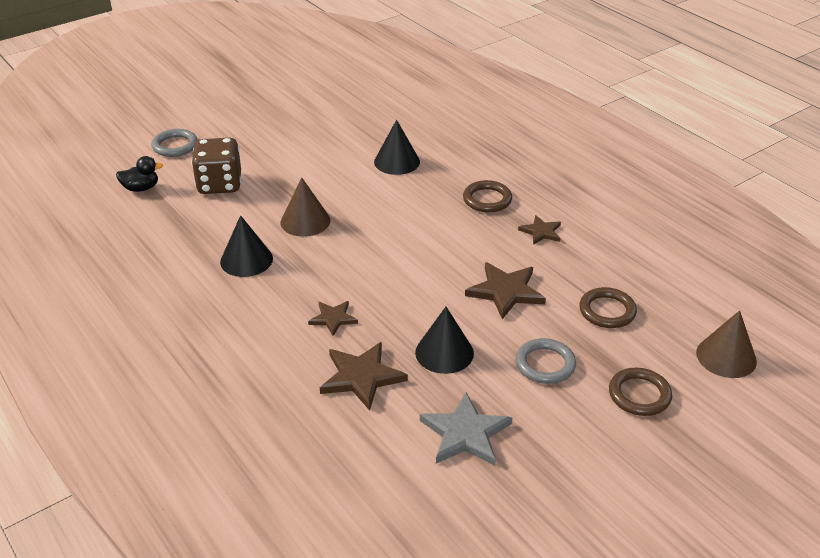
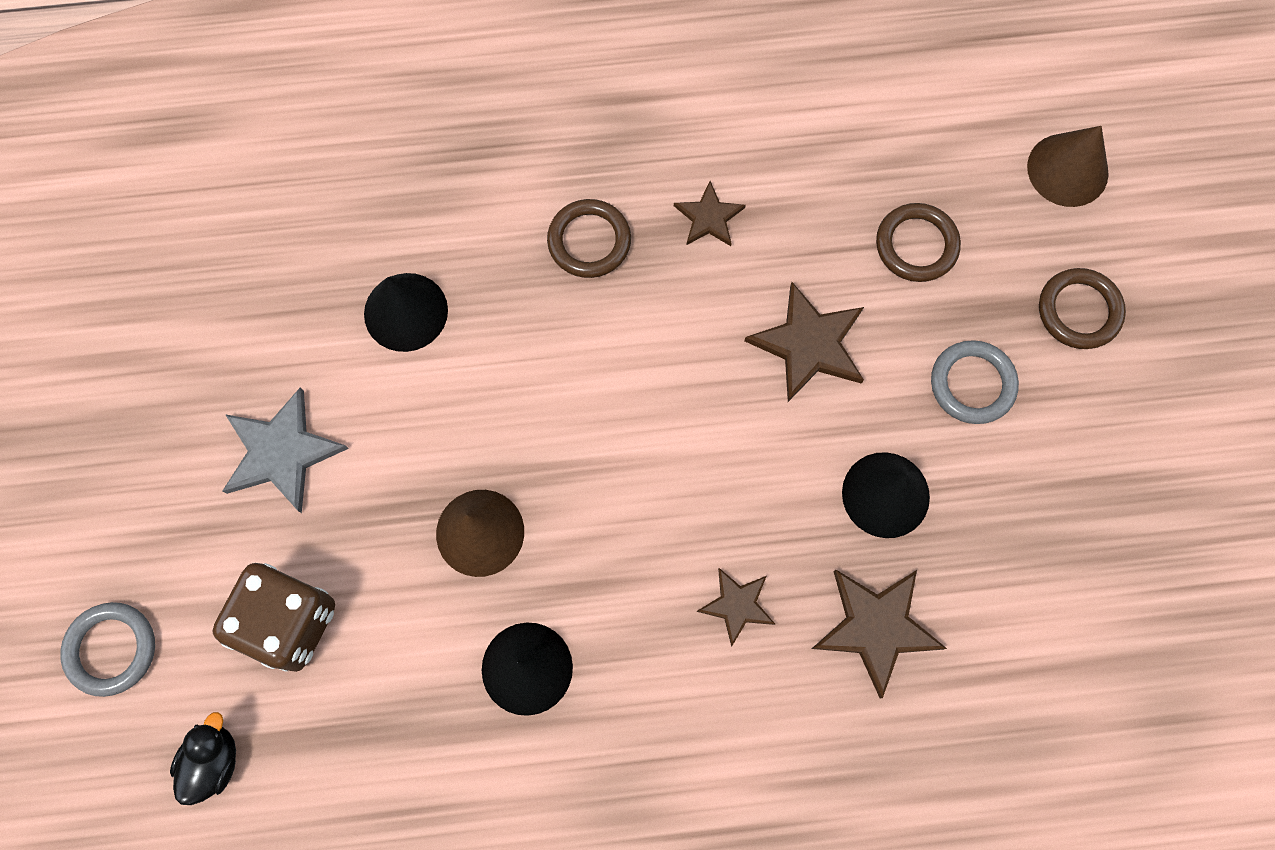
camera: 60 degrees left, 35 degrees up
grey star [420,392,512,466] -> grey star moved to [223,387,349,513]

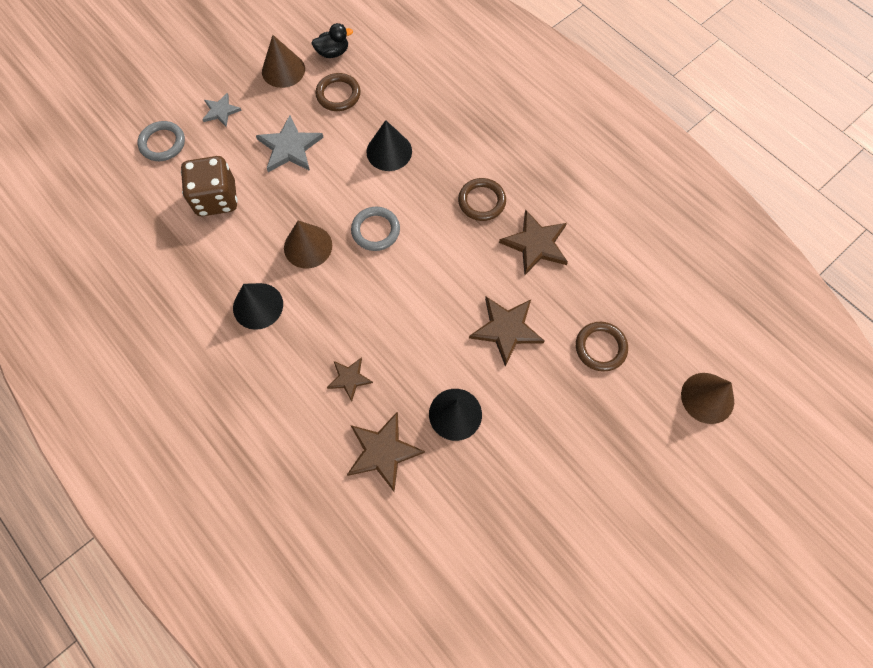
camera: 55 degrees right, 5 degrees down
black duck [170,712,236,805] -> black duck moved to [311,23,353,58]
brown star [674,181,746,246] -> brown star [499,209,568,275], size x1.67
grey ring [931,340,1019,424] -> grey ring moved to [351,207,400,251]
brown ring [1039,268,1126,349] -> brown ring moved to [315,73,361,111]
none -> grey star [202,93,242,127]
none -> brown cone [262,35,305,88]

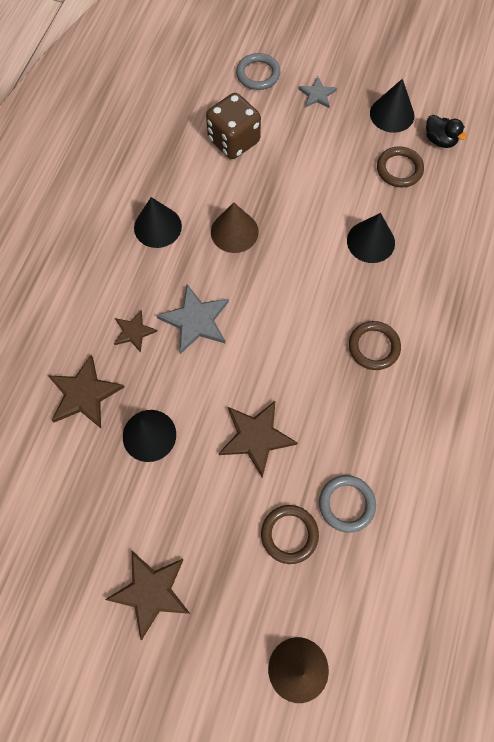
camera: 60 degrees right, 0 degrees up
grey star [256,115,324,172] -> grey star moved to [156,285,229,354]
brown cone [262,35,305,88] -> black cone [370,79,414,133]
grey ring [351,207,400,251] -> grey ring moved to [319,475,376,533]
brown star [499,209,568,275] -> brown star moved to [105,551,190,640]

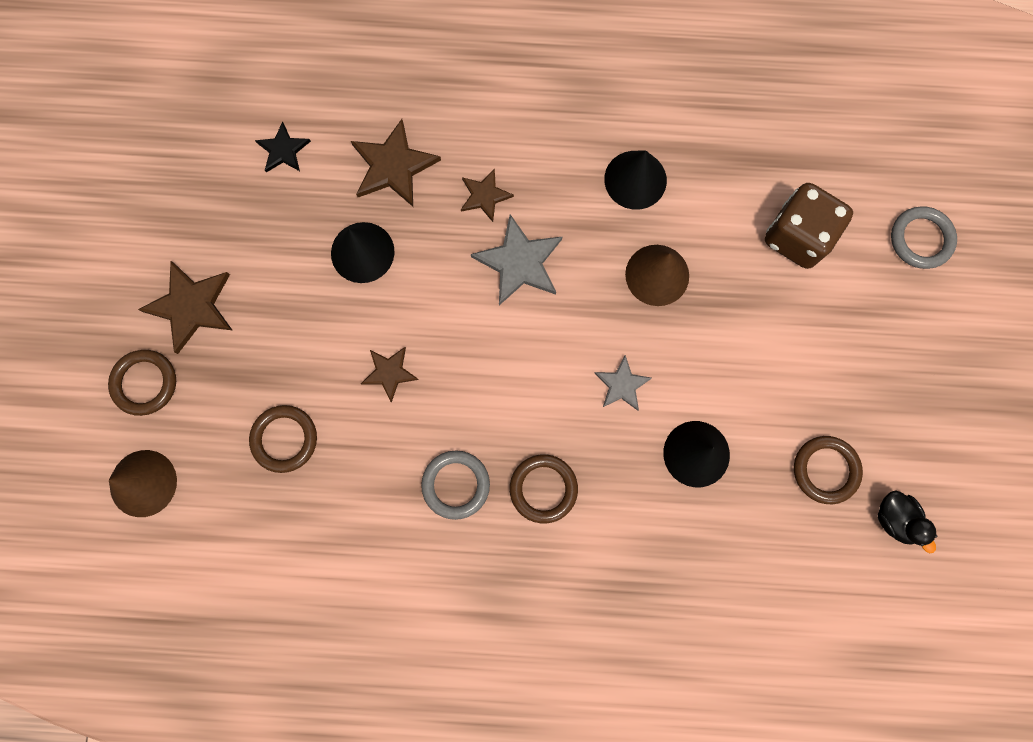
camera: 75 degrees right, 10 degrees up
brown star [219,400,298,478] -> brown star [361,347,419,403], size x0.60
grey star [298,77,337,108] -> grey star moved to [595,355,652,411]
grey ring [319,475,376,533] -> grey ring moved to [421,451,490,520]
black cone [370,79,414,133] -> none
black duck [426,115,467,148] -> black duck turned 60 degrees counterclockwise [877,490,937,553]
none -> brown ring [108,350,176,416]
none -> black star [255,121,311,172]

